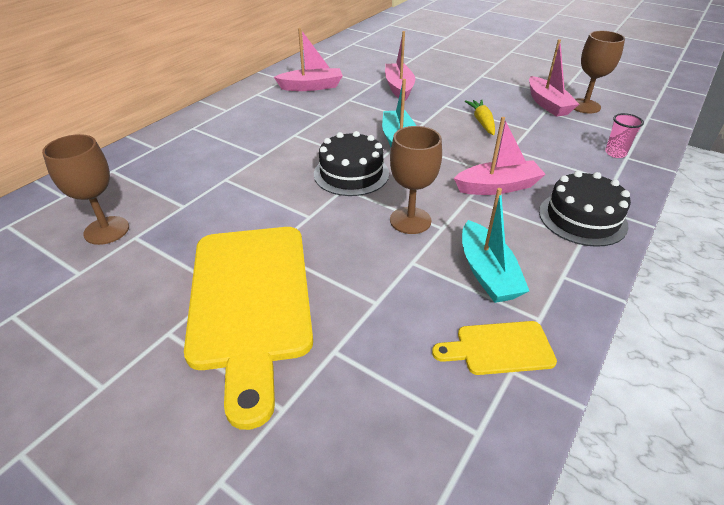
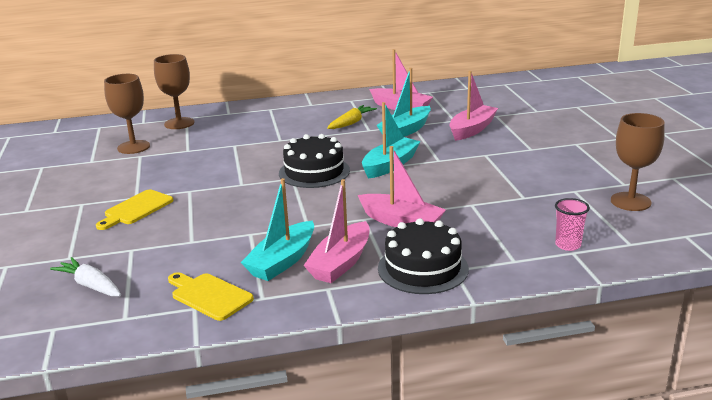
camera: 45 degrees right, 15 degrees down
yellow cutting board [184,227,313,430] -> yellow cutting board [96,189,173,230], size x0.45
brown goblet [390,126,442,234] -> brown goblet moved to [154,54,194,129]
yellow carrot [465,99,495,135] -> yellow carrot moved to [327,105,377,129]
pink boat [529,39,579,117] -> pink boat moved to [303,179,370,283]
none -> white carrot [50,257,121,297]
none -> turquoise boat [376,68,431,137]

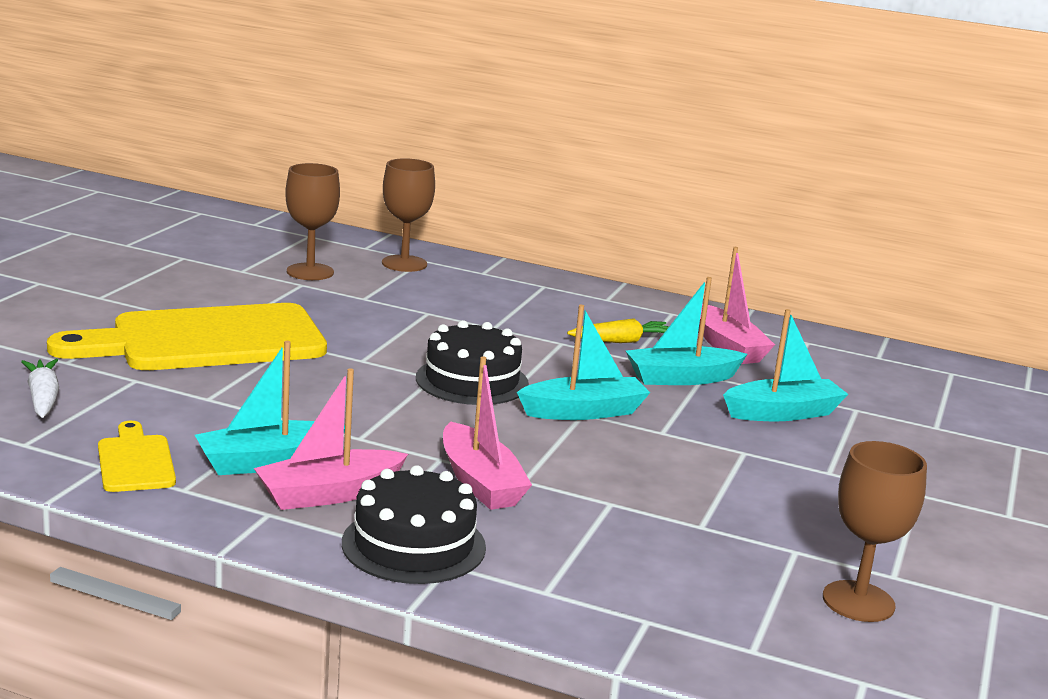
camera: 30 degrees right, 5 degrees down
yellow cutting board [96,189,173,230] -> yellow cutting board [47,303,327,370], size x2.23
pink boat [449,71,498,141] -> turquoise boat [723,309,848,421]
pink cup [555,198,590,251] -> none

